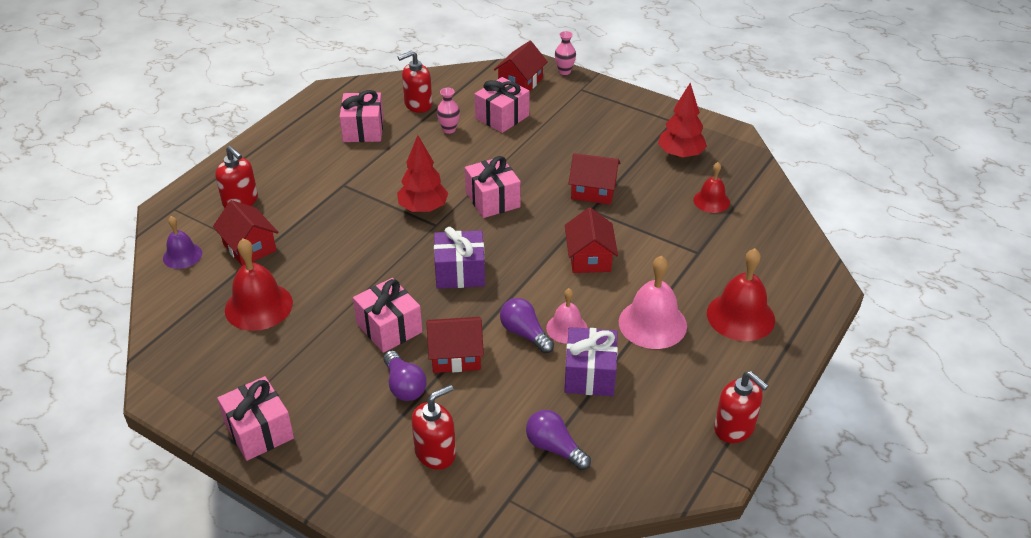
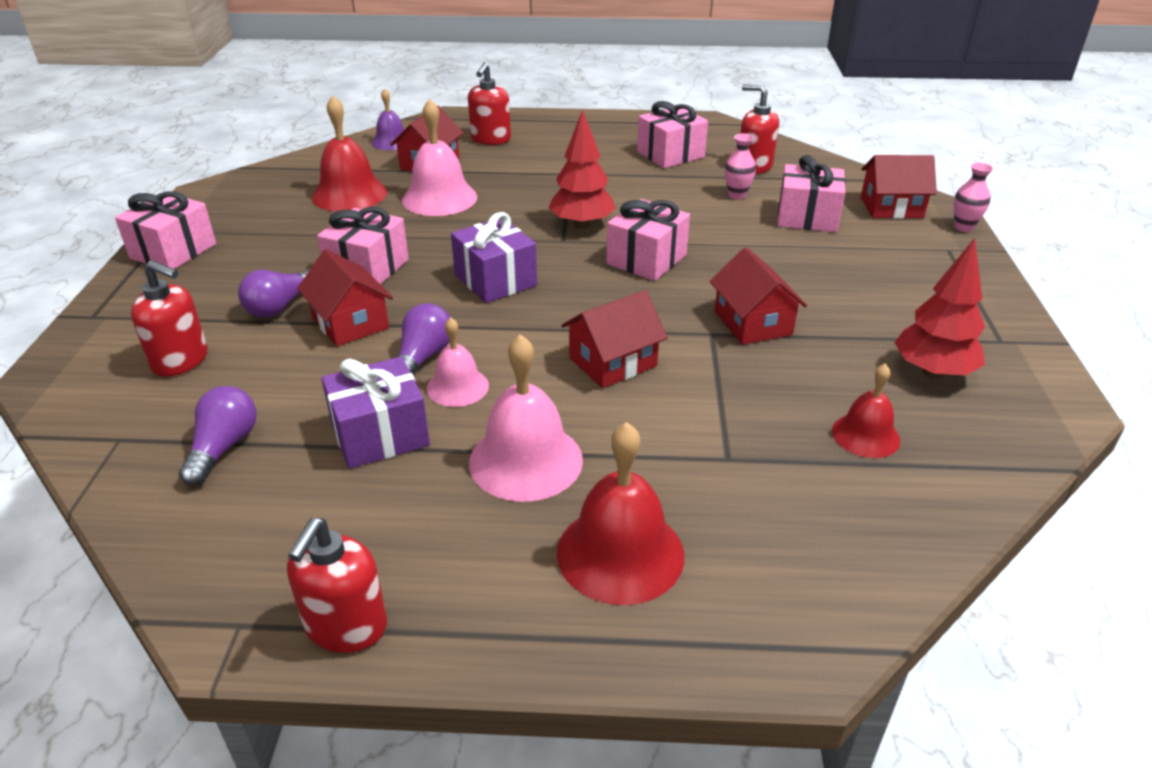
camera: 60 degrees right, 5 degrees down
none -> pink bell [402,99,477,216]

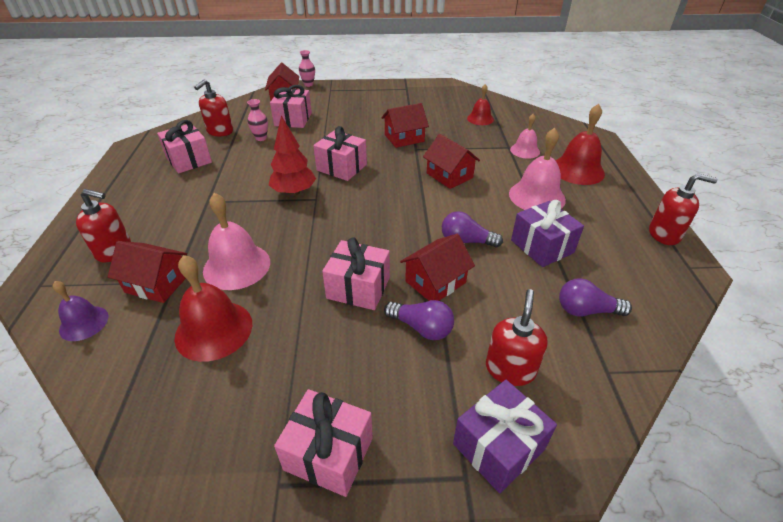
camera: 95 degrees left, 5 degrees up
pink bell [427,317,489,407] -> pink bell moved to [510,114,540,159]
purple gift [451,212,537,303] -> purple gift moved to [453,380,557,493]
red tree [895,238,985,378] -> none

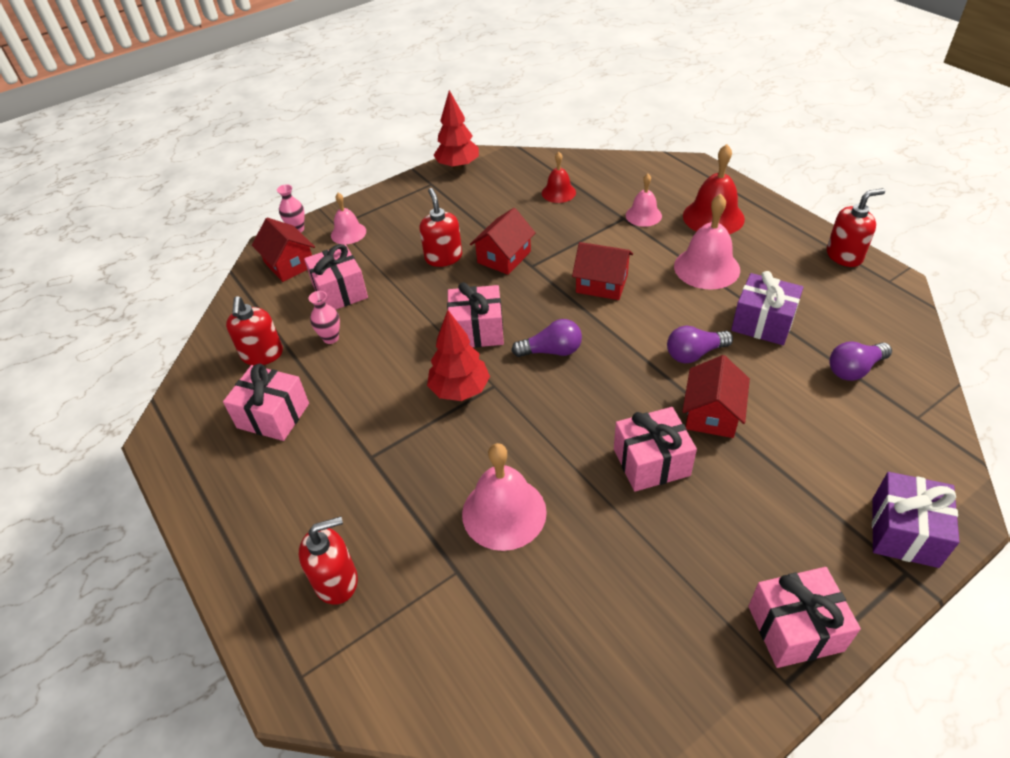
camera: 30 degrees left, 5 degrees up
purple bell [53,281,108,341] -> none
red house [108,241,187,303] -> none
red bell [174,255,252,362] -> none
purple light bulb [384,300,454,340] -> purple light bulb moved to [512,319,582,357]
red soap dispenser [486,289,548,386] -> red soap dispenser moved to [419,188,462,267]
none -> pink bell [331,193,366,244]
none -> red tree [434,90,479,170]

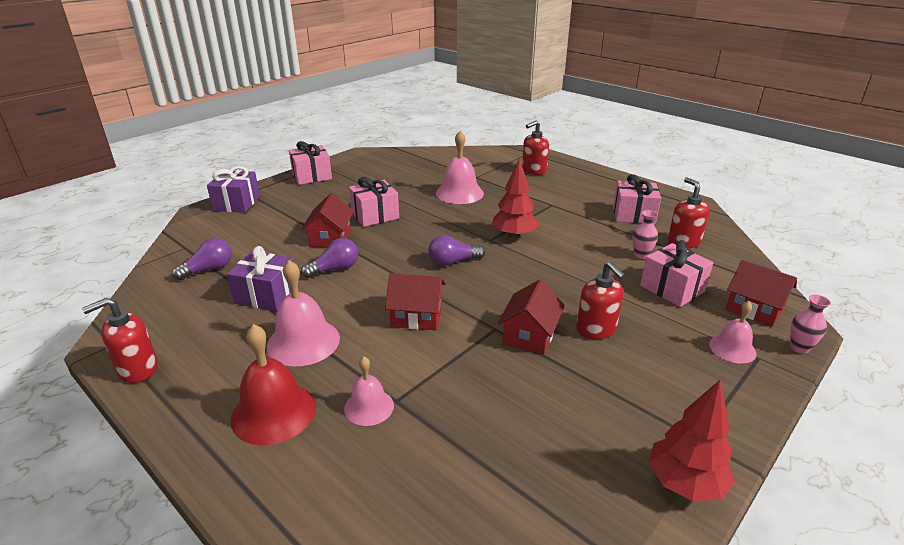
camera: 165 degrees right, 15 degrees down
pink gift [447,282,504,348] -> none
red bell [542,152,576,203] -> none

